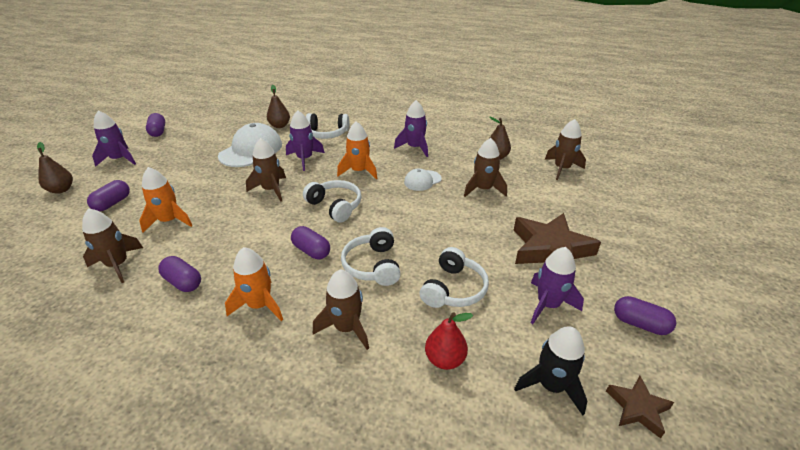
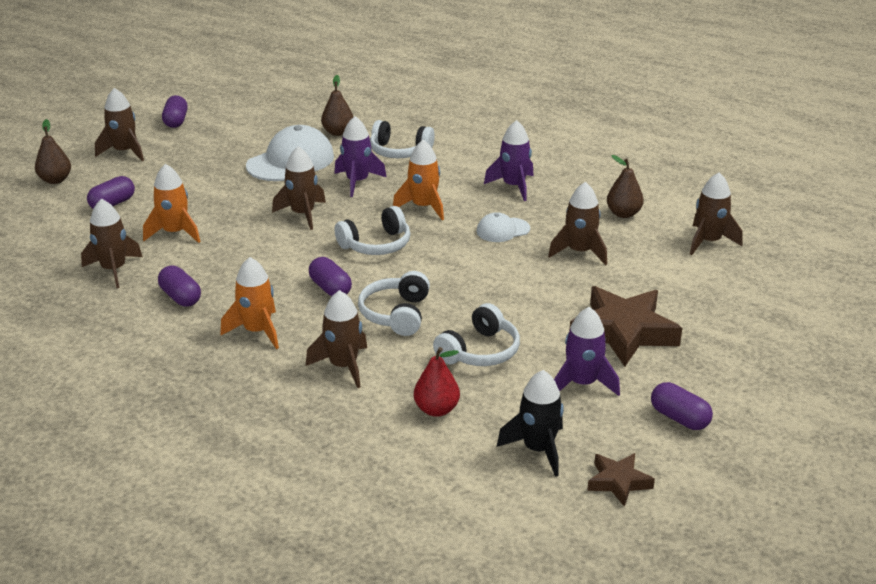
camera: 15 degrees right, 5 degrees down
purple rocket [92,111,136,167] -> brown rocket [95,88,144,161]
white headphones [303,180,361,223] -> white headphones turned 90 degrees clockwise [334,206,410,255]

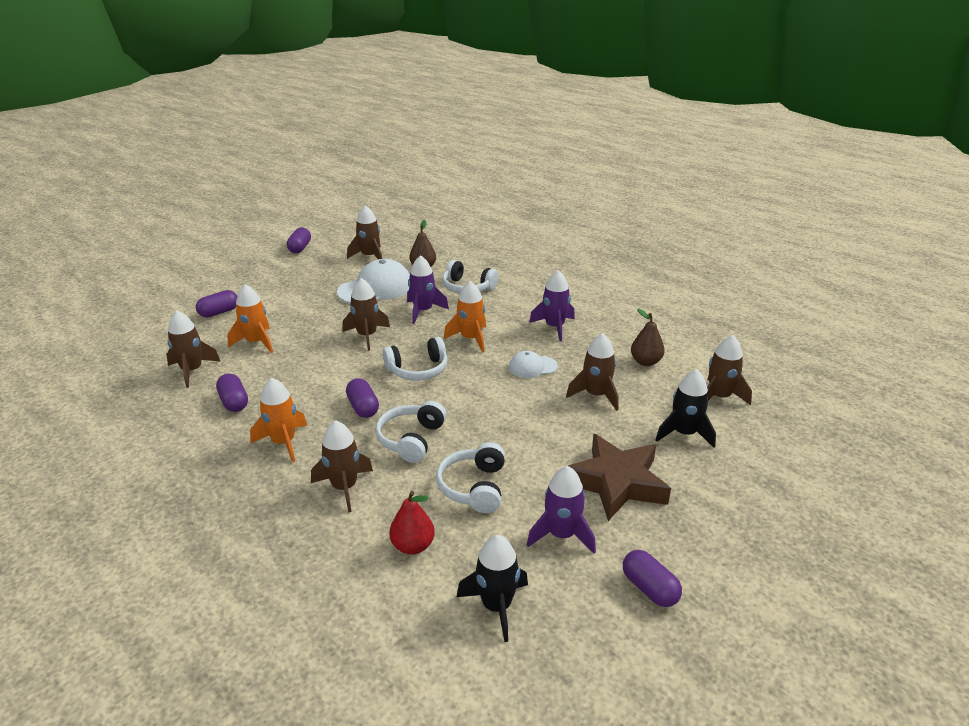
camera: 10 degrees right, 0 degrees up
brown pear [35,119,71,184] -> none
brown rocket [95,88,144,161] -> brown rocket moved to [347,205,382,259]
white headphones [433,303,520,366] -> white headphones turned 135 degrees clockwise [436,442,505,513]
brown star [587,453,655,507] -> none
none -> black rocket [656,369,716,448]

